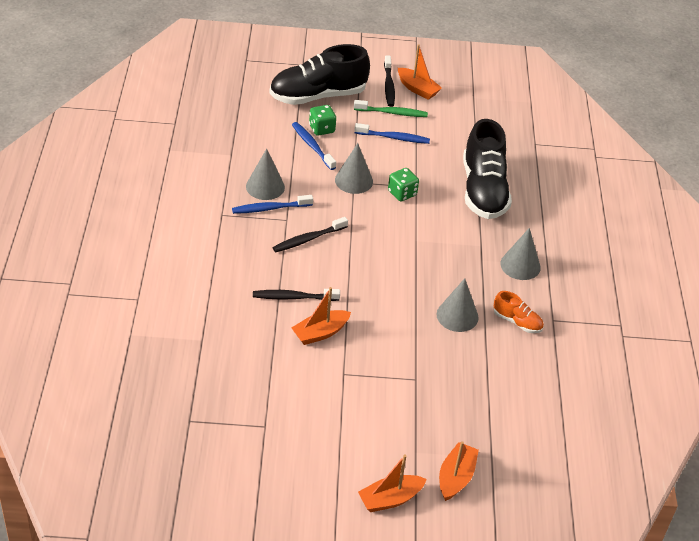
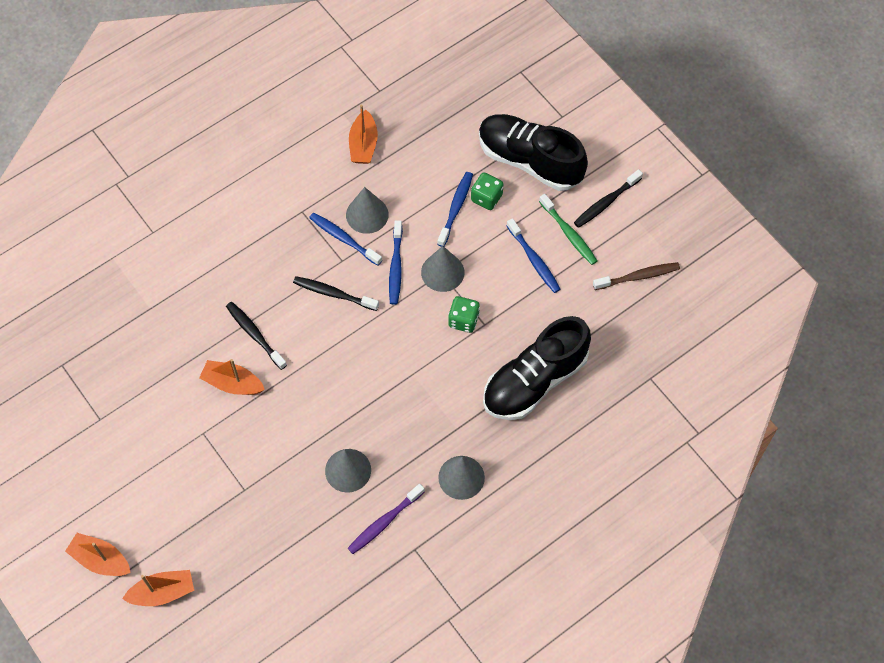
camera: 55 degrees right, 20 degrees up
orange boat [398,44,442,100] -> orange boat moved to [349,104,378,164]
orange shoe [494,291,544,333] -> purple toothbrush [348,484,425,554]
none -> blue toothbrush [389,220,403,305]
none -> brown toothbrush [593,262,680,290]

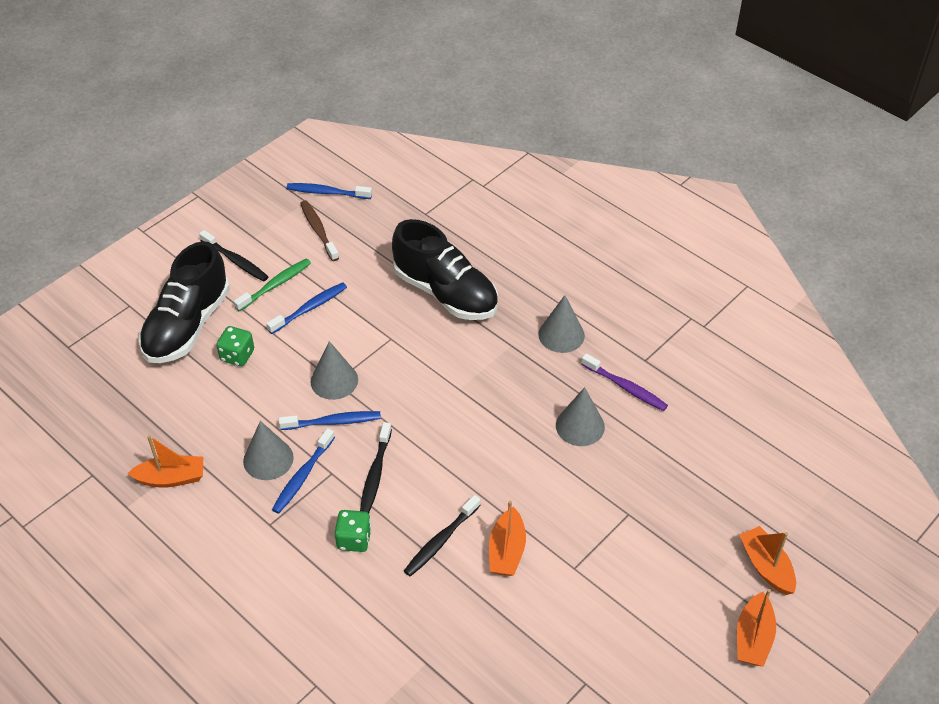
camera: 100 degrees left, 15 degrees down
blue toothbrush [437,172,473,247] -> blue toothbrush moved to [287,183,372,199]
green dice [448,296,480,333] -> green dice moved to [335,510,372,552]

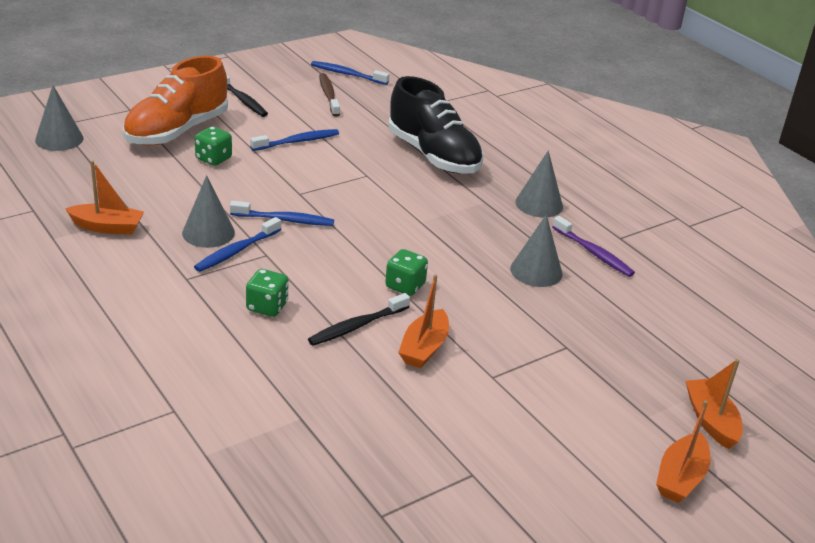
camera: 10 degrees right, 15 degrees down
black shoe [139,241,230,363] -> orange shoe [123,56,228,146]
green toothbrush [233,259,311,311] -> none
grey cone [311,341,358,400] -> grey cone moved to [35,85,84,151]
black toothbrush [360,422,392,513] -> none
none -> green dice [385,249,428,296]

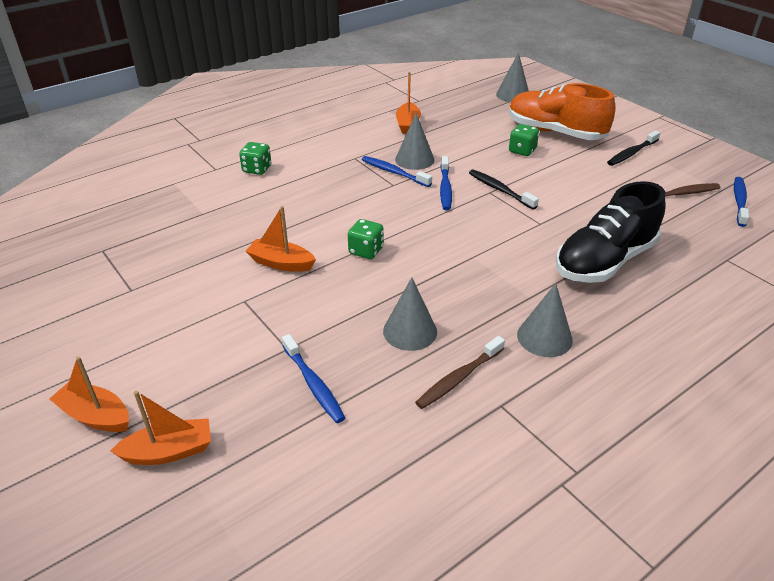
camera: 90 degrees right, 5 degrees up
green dice [246,269,289,317] -> green dice moved to [239,142,271,175]
blue toothbrush [250,129,339,151] -> blue toothbrush moved to [282,334,345,423]
black toothbrush [308,293,410,346] -> black toothbrush moved to [469,169,539,210]
purple toothbrush [552,216,635,277] -> brown toothbrush [415,336,505,409]

